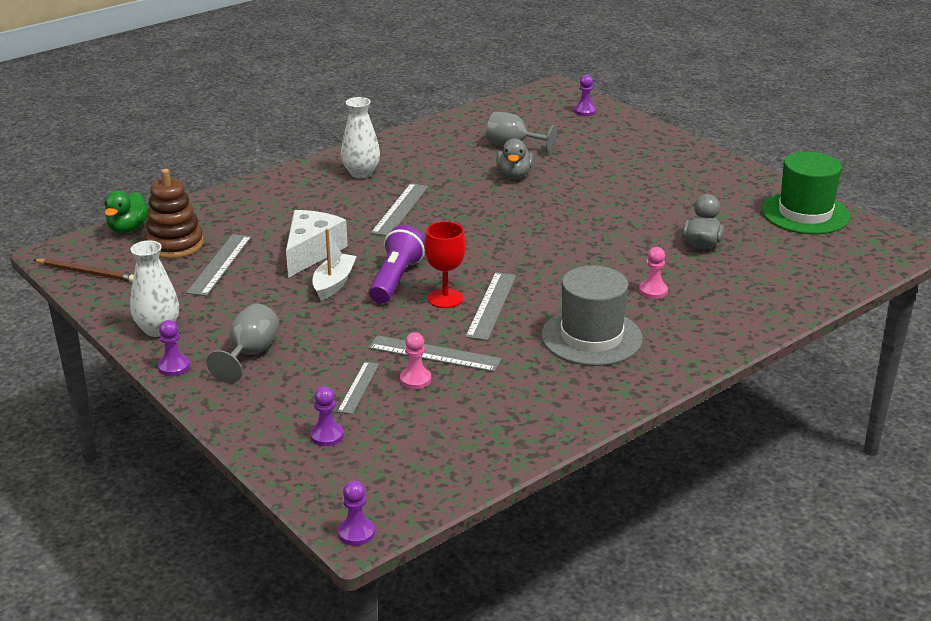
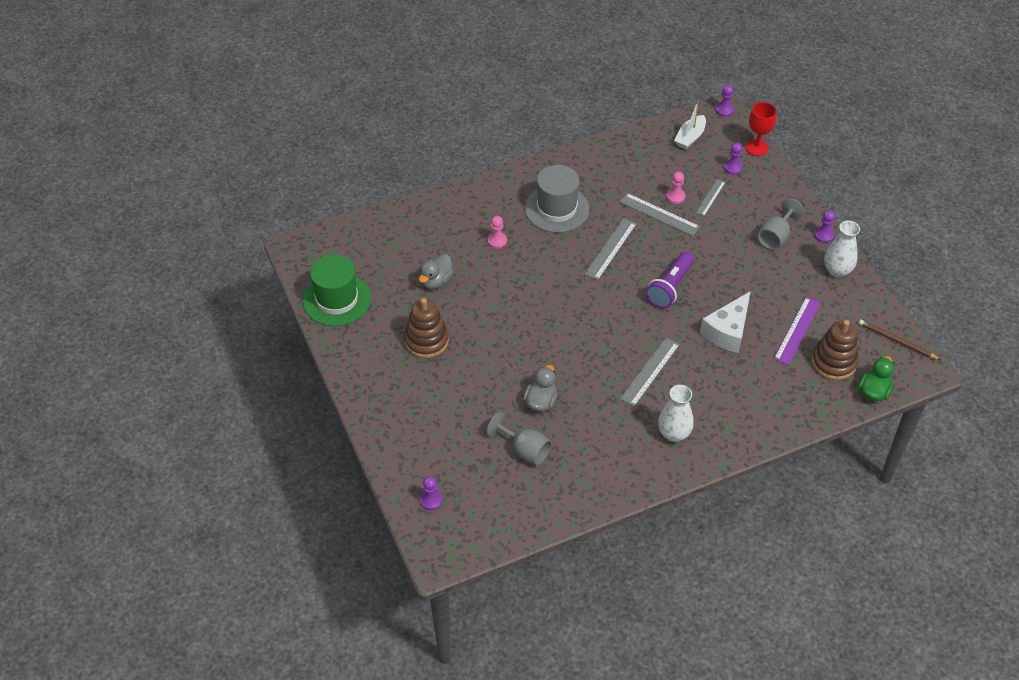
camera: 165 degrees left, 20 degrees up
grey ruler [186,234,252,296] -> purple ruler [774,297,821,365]
white boat [313,229,357,300] -> white boat moved to [674,101,706,150]
red goblet [424,221,466,308] -> red goblet moved to [745,102,777,156]
none -> brown stacking toy [404,298,449,358]

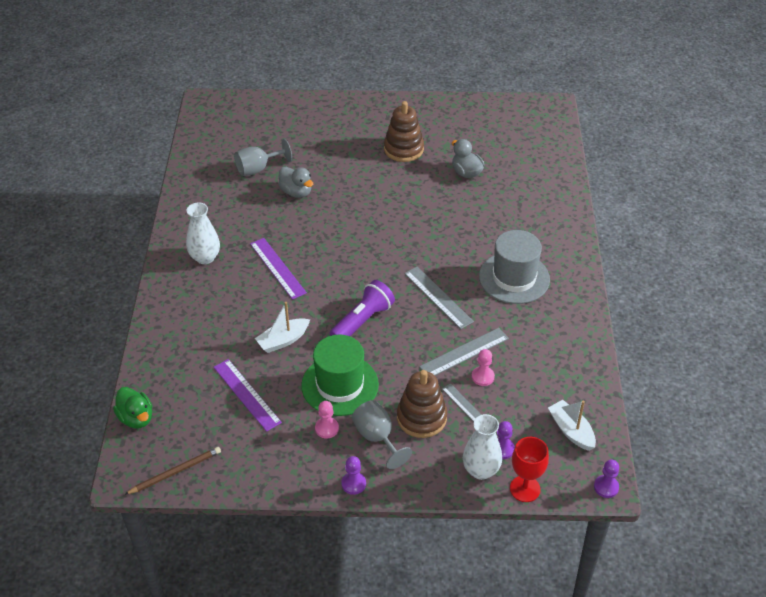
camera: 115 degrees right, 5 degrees down
green hat [303,255,371,326] -> green hat moved to [301,334,379,416]
purple pawn [420,476,443,510] -> none
pink pawn [487,216,507,249] -> pink pawn moved to [315,401,339,438]
grey ruler [620,338,680,407] -> purple ruler [250,238,307,300]
purple flashlight [646,252,694,308] -> purple flashlight turned 75 degrees clockwise [330,280,395,336]
white cheese [700,291,751,353] -> white boat [255,302,310,353]
brown stacking toy [811,320,858,380] -> brown stacking toy moved to [397,370,447,438]
white vase [824,221,860,278] -> white vase moved to [463,414,502,480]

